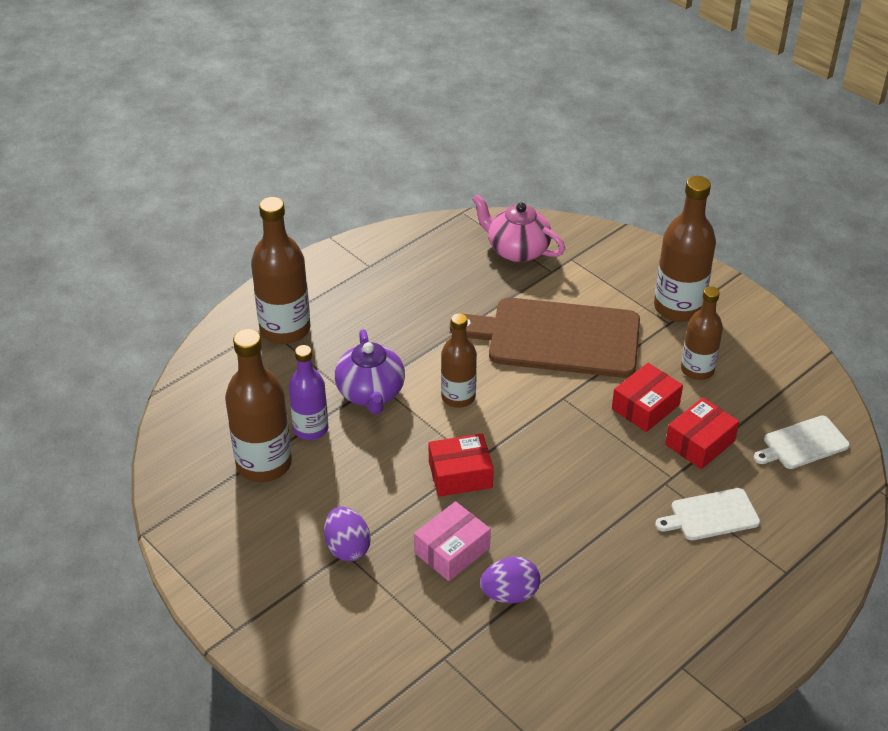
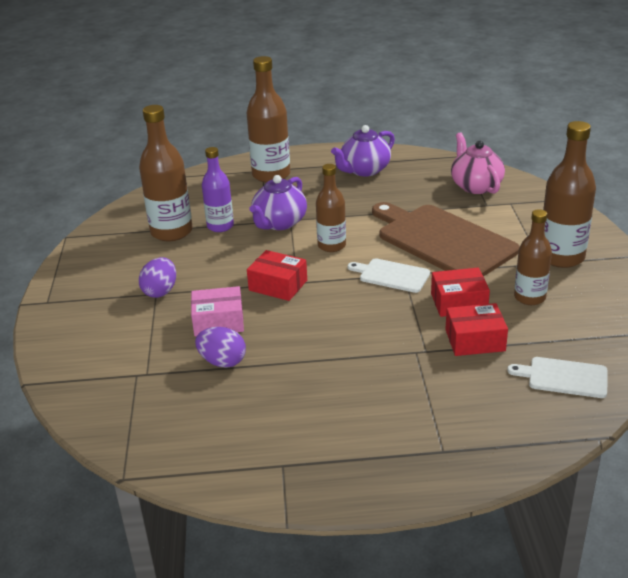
camera: 40 degrees right, 10 degrees down
white cutting board [655,488,760,540] -> white cutting board moved to [348,258,430,293]
none -> purple teapot [331,125,395,176]

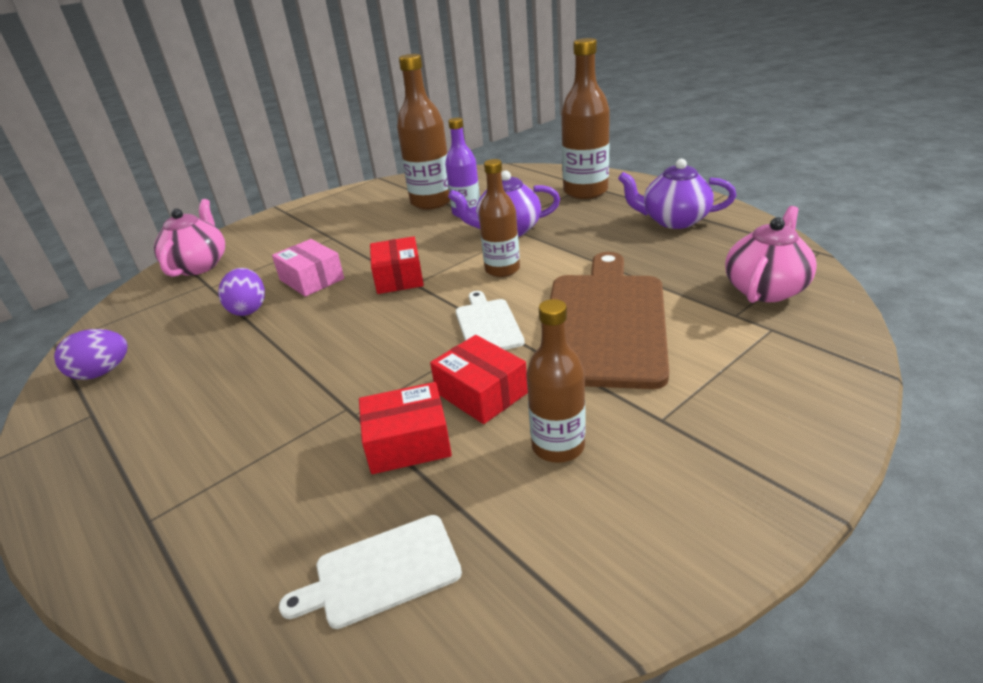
camera: 55 degrees right, 0 degrees up
purple egg [138,257,176,298] -> purple egg moved to [54,329,128,380]
red box [445,303,508,356] -> red box turned 60 degrees counterclockwise [359,382,452,474]
white cutting board [507,357,608,398] -> white cutting board turned 90 degrees counterclockwise [279,515,462,629]
brown bottle [543,121,596,268] -> none
none -> pink teapot [154,199,225,277]

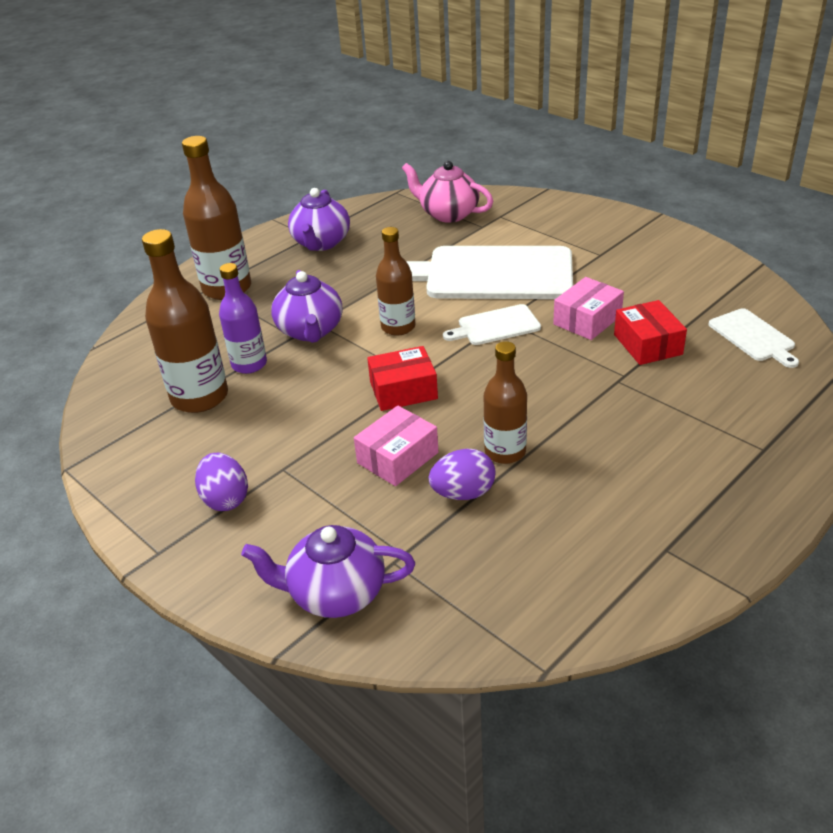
camera: 95 degrees left, 5 degrees up
purple egg [54,329,128,380] -> purple egg moved to [195,453,248,511]
pink teapot [154,199,225,277] -> purple teapot [241,525,415,618]
red box [430,335,528,424] -> pink box [553,277,624,340]
brown bottle [526,299,586,463] -> brown bottle moved to [484,341,527,464]
brown cutting board [550,252,669,389] -> white cutting board [406,246,573,299]

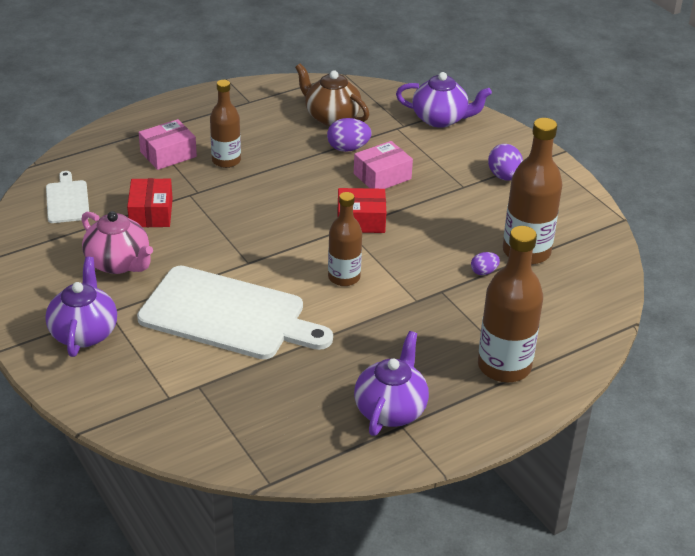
camera: 170 degrees left, 0 degrees up
purple bottle [219,263,267,374] -> purple egg [471,252,500,275]
purple teapot [271,270,343,343] -> purple teapot moved to [45,257,117,357]
pink teapot [402,161,493,223] -> pink teapot moved to [81,211,153,274]
white cutting board [443,304,541,345] -> none
brown bottle [484,341,527,464] -> brown bottle moved to [210,80,241,168]
pink box [553,277,624,340] -> pink box moved to [139,119,197,170]
none -> brown teapot [295,63,369,126]

